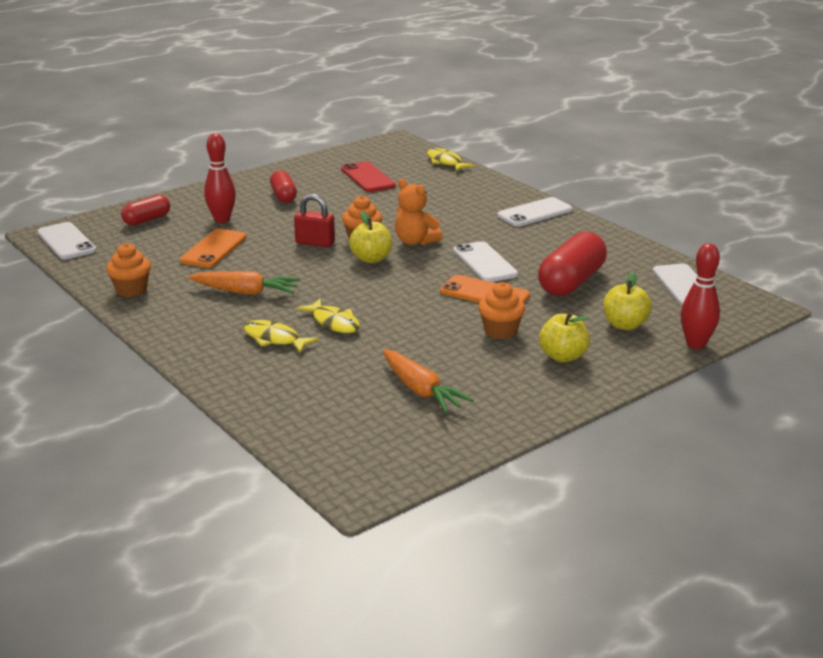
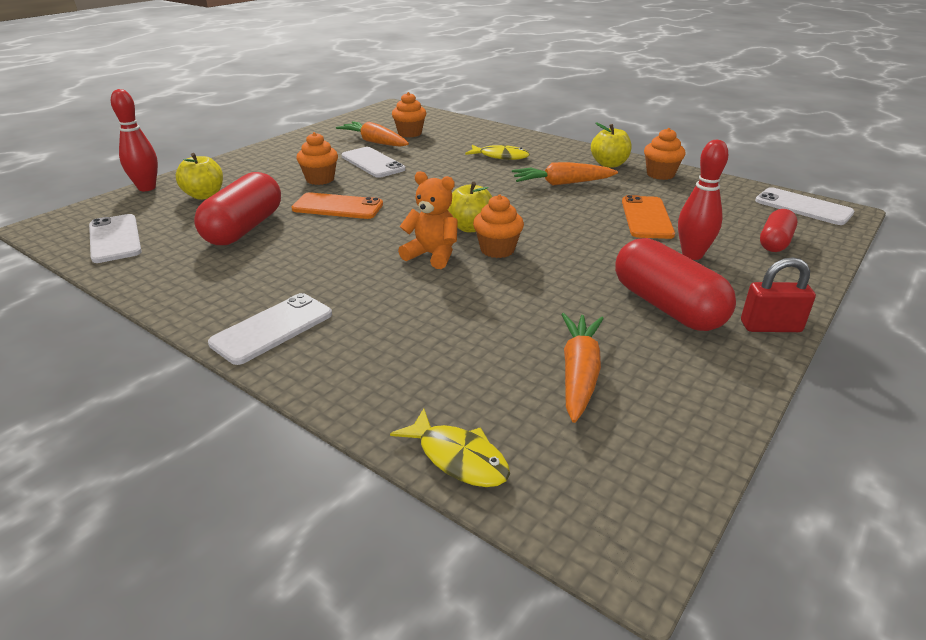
camera: 165 degrees right, 5 degrees up
red capsule [270,170,297,203] -> red capsule [615,238,736,331], size x1.72
red padlock [294,194,335,247] -> red padlock moved to [741,257,816,332]
yellow fish [297,299,360,333] -> none
red phone [341,161,396,192] -> orange carrot [561,313,604,423]
white phone [453,241,518,282] -> white phone moved to [341,147,405,178]
yellow apple [539,312,590,362] -> yellow apple moved to [591,122,631,168]
none -> orange cupcake [392,92,426,137]

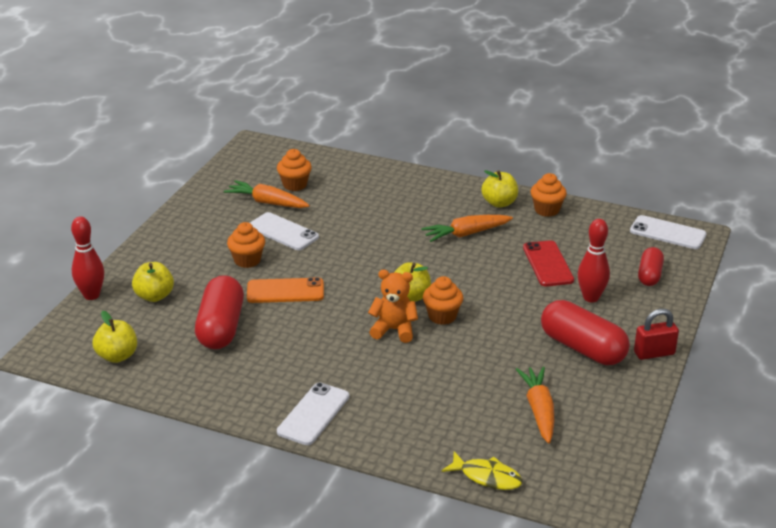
camera: 15 degrees left, 0 degrees up
white phone [89,214,142,263] -> yellow apple [93,311,137,363]
yellow fish [465,145,530,160] -> none
orange phone [622,195,675,239] -> red phone [523,240,574,286]

